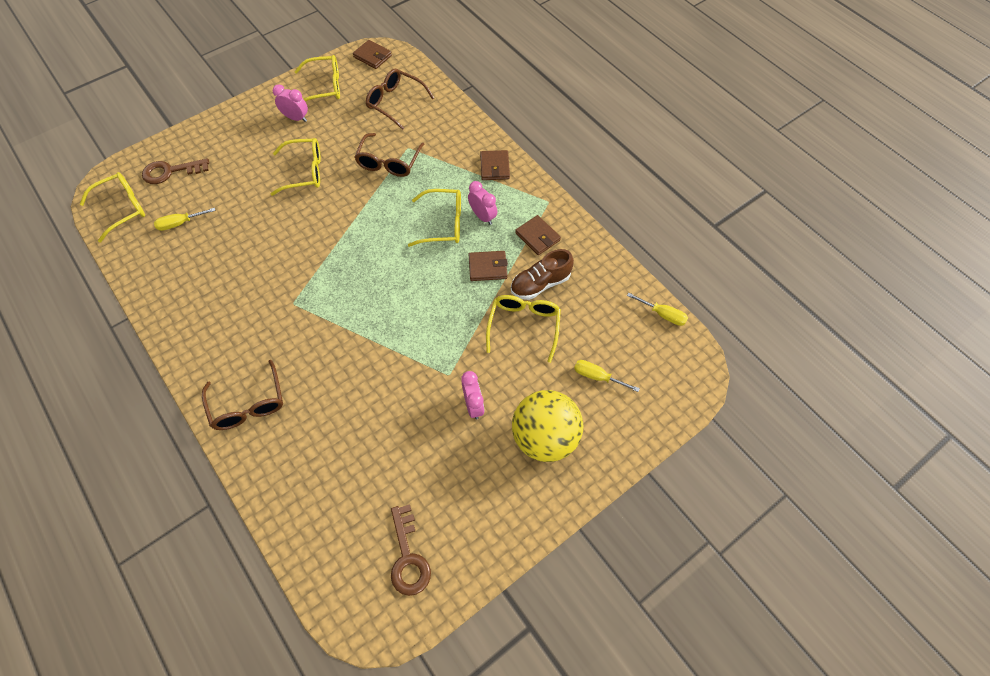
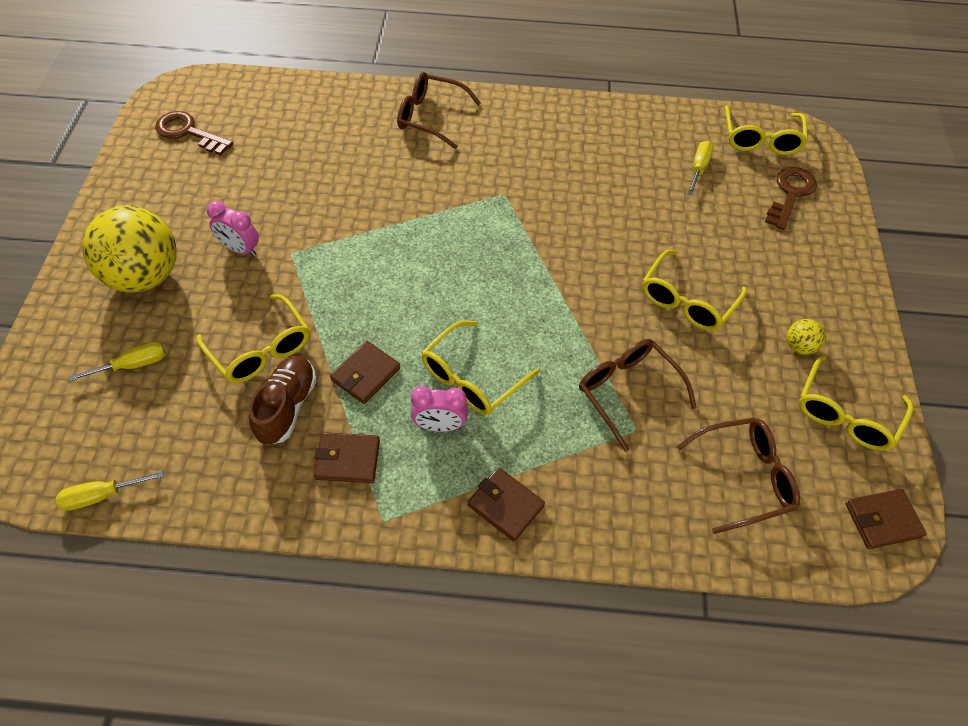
camera: 130 degrees right, 5 degrees down
pink clock [273,84,308,122] -> yellow ball [787,319,825,355]

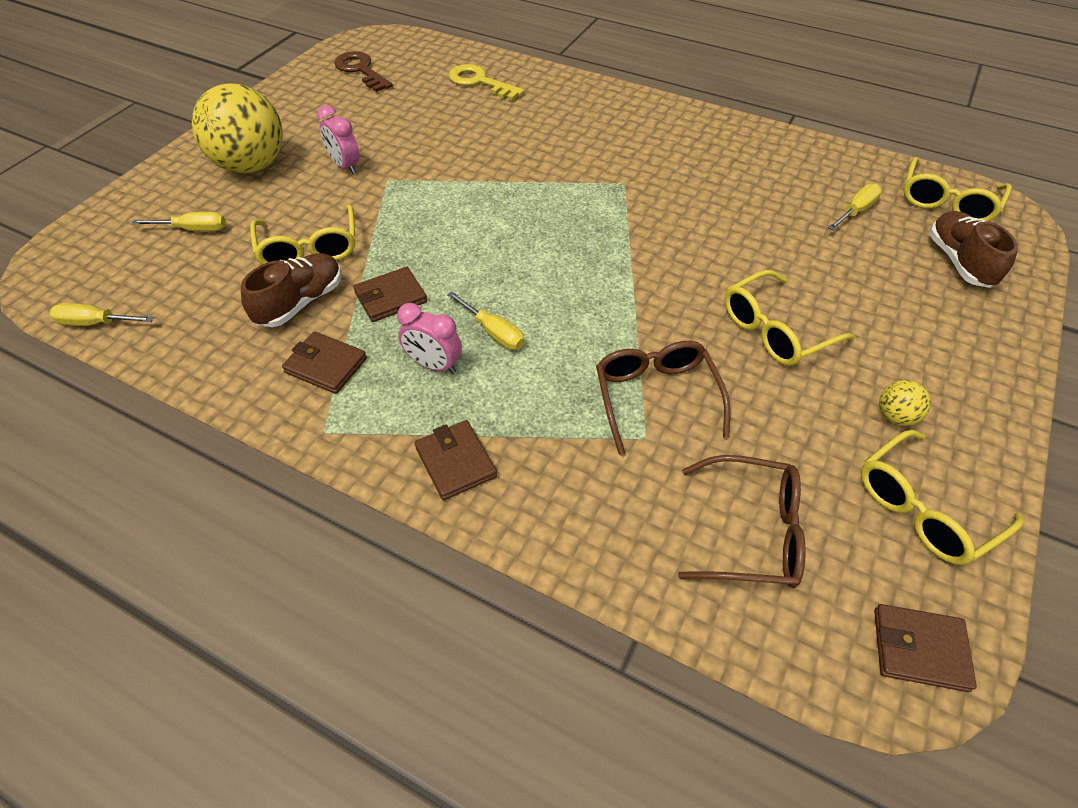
camera: 25 degrees right, 5 degrees down
brown glasses [397,72,481,149] -> none
yellow glasses [421,321,539,415] -> yellow screwdriver [447,292,525,350]
brown key [765,167,817,230] -> brown shoe [929,211,1018,288]
none -> yellow key [449,64,524,100]

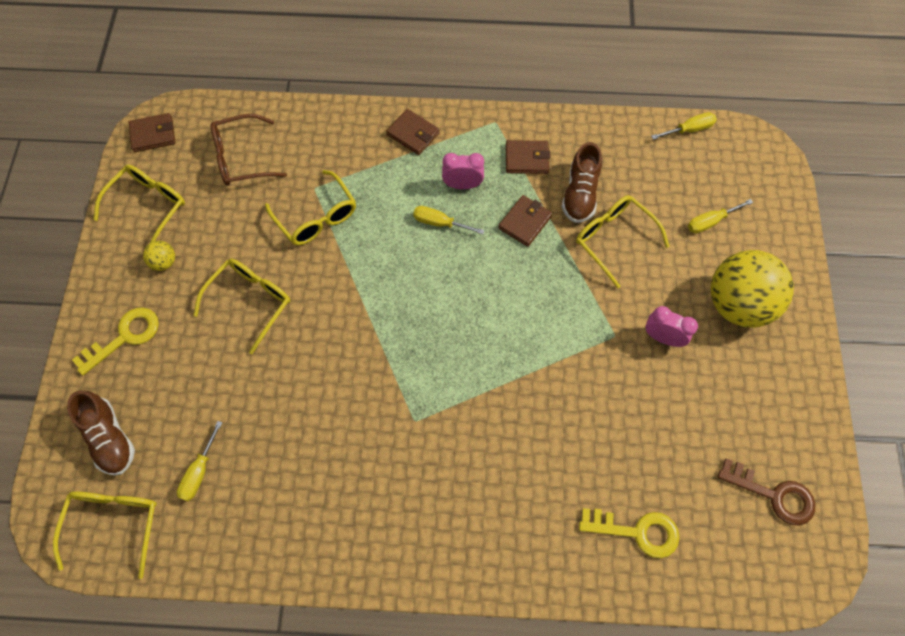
camera: 155 degrees right, 15 degrees up
brown glasses [596,341,730,455] -> yellow glasses [265,170,356,245]
none -> yellow key [72,308,159,376]

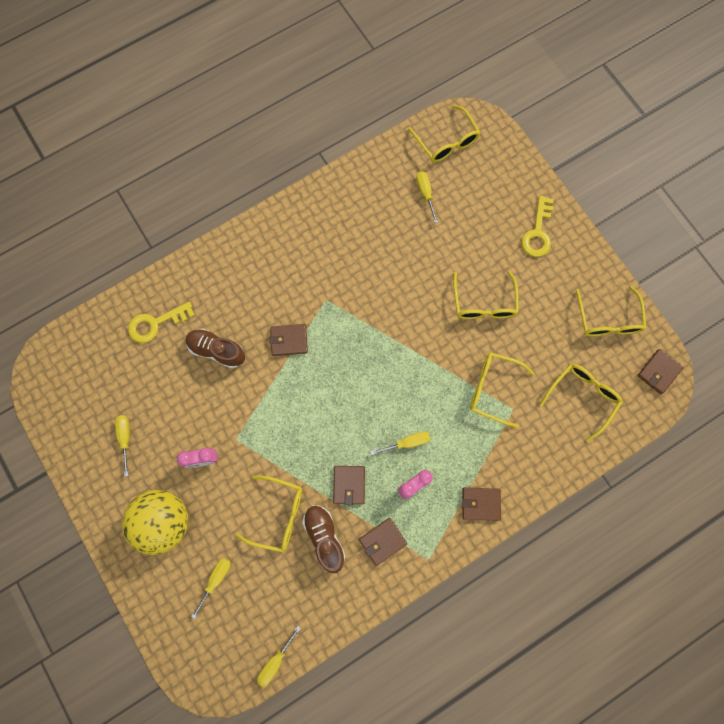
camera: 145 degrees right, 10 degrees up
brown shoe [67,391,135,476] -> brown shoe moved to [186,329,245,369]
yellow ball [143,241,175,271] -> none
brown glasses [211,114,287,186] -> yellow glasses [539,364,623,442]
brown key [717,459,815,525] -> none
none -> yellow screwdriver [115,415,130,477]
none -> brown wallet [269,324,308,356]

